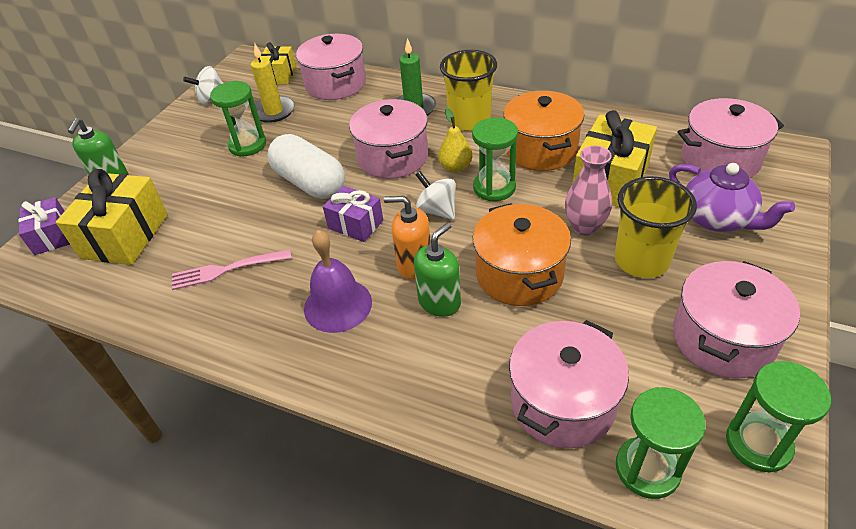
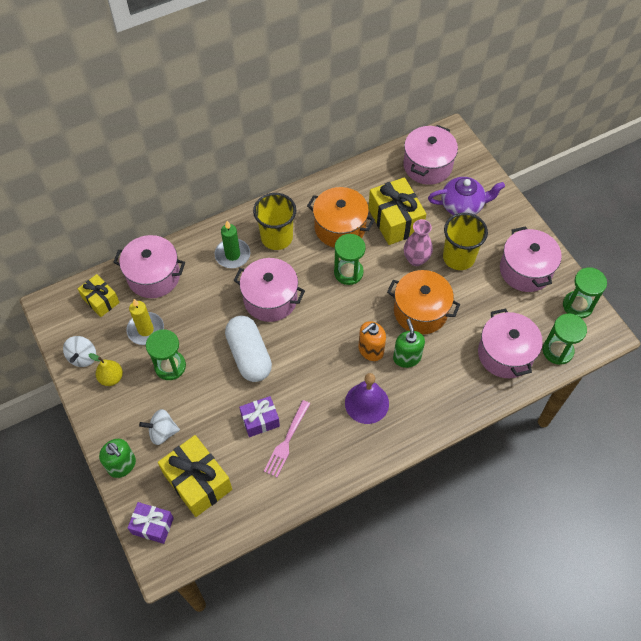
camera: 55 degrees left, 15 degrees up
white capsule [267,134,345,199] -> white capsule turned 75 degrees clockwise [225,315,272,382]
purple gift [323,186,383,242] -> purple gift moved to [239,396,280,437]
white spinning top [416,171,455,220] -> white spinning top moved to [139,409,180,445]
yellow pear [438,108,473,172] -> yellow pear moved to [88,353,123,386]

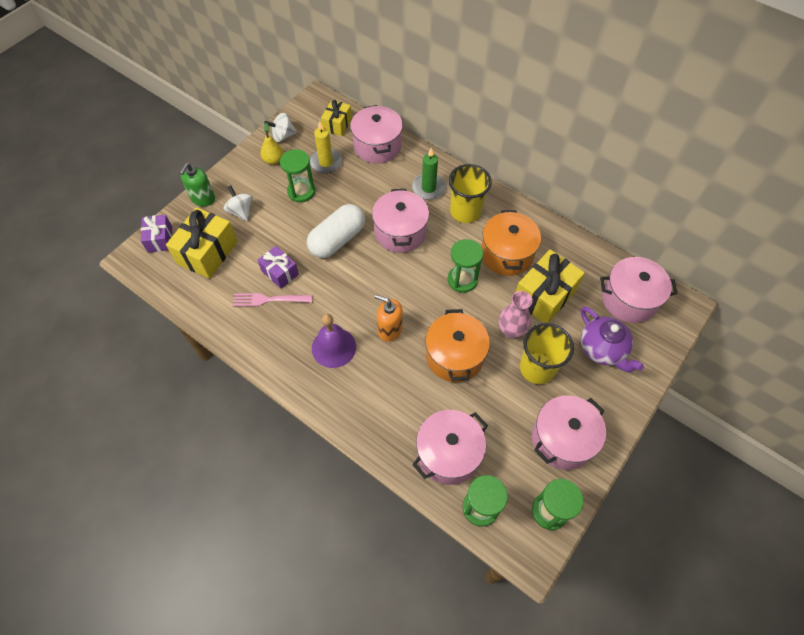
camera: 65 degrees right, 0 degrees up
green soap dispenser [393,319,425,368] -> none

